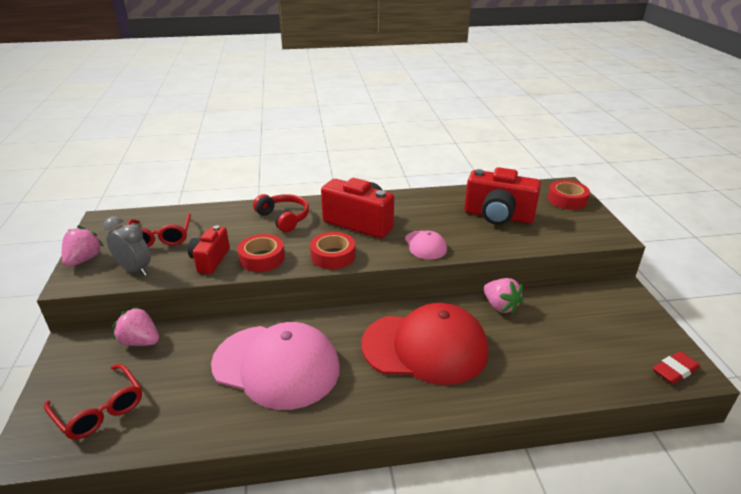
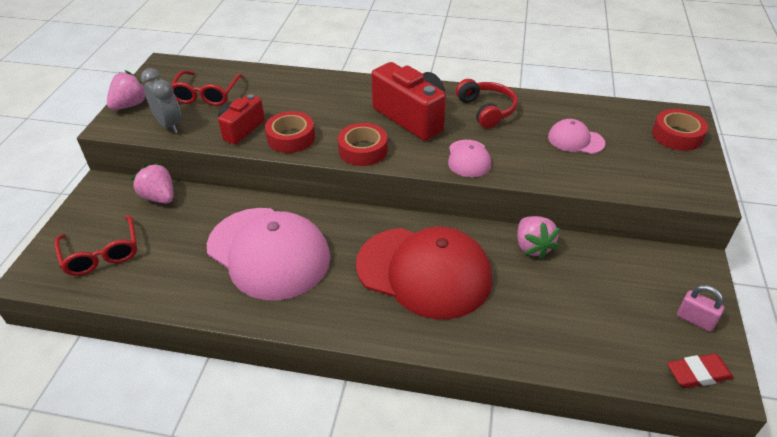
camera: 20 degrees right, 10 degrees up
red headphones [253,194,309,232] -> red headphones moved to [456,79,518,129]
red camera [465,167,541,225] -> pink cap [548,119,605,154]
none -> pink padlock [677,285,724,332]

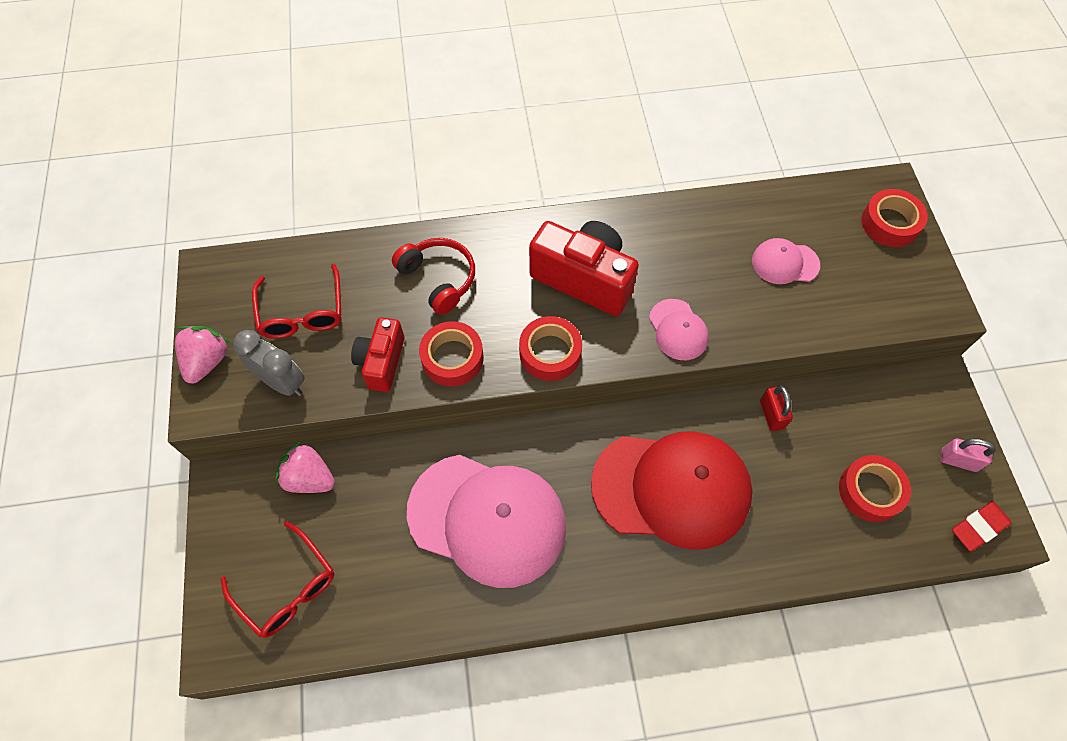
camera: 20 degrees left, 20 degrees up
red headphones [456,79,518,129] -> red headphones moved to [392,238,475,315]
pink strawberry [517,216,560,259] -> red padlock [760,385,793,431]
none -> red tape [839,455,911,522]

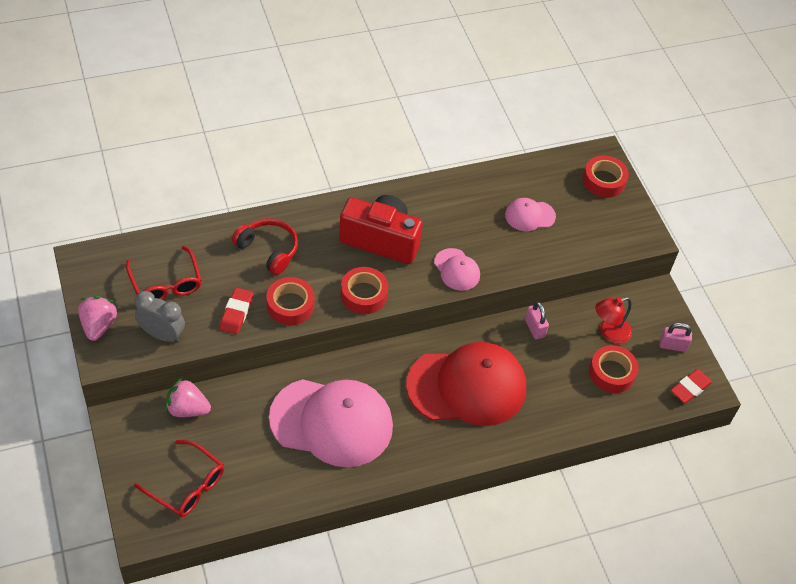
camera: 15 degrees left, 10 degrees down
red camera [351,317,405,392] -> red eraser [220,288,253,334]
red padlock [760,385,793,431] -> pink padlock [525,302,549,339]
none -> red lamp [595,297,632,344]

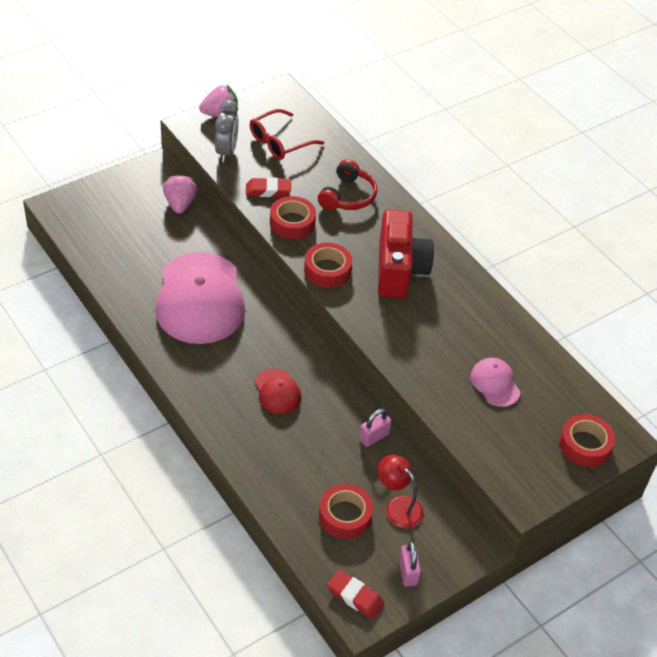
camera: 75 degrees right, 5 degrees down
red glasses [134,440,224,517] -> none
red cap [406,342,526,426] -> red cap [255,368,301,414], size x0.45
pink cap [434,248,480,291] -> none

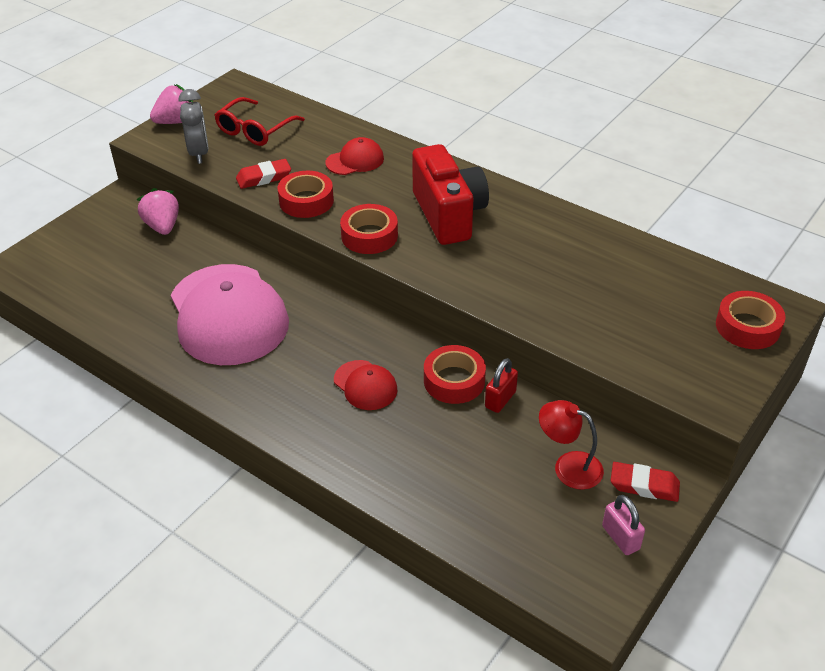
camera: 15 degrees left, 5 degrees down
red headphones [318,159,377,210] -> red cap [326,137,384,175]
red tape [319,484,373,539] -> red tape moved to [424,345,486,404]
red eraser [327,570,384,619] -> red eraser moved to [611,462,680,502]
pink padlock [359,409,391,447] -> red padlock [485,358,518,413]
pink cap [470,358,520,407] -> none

